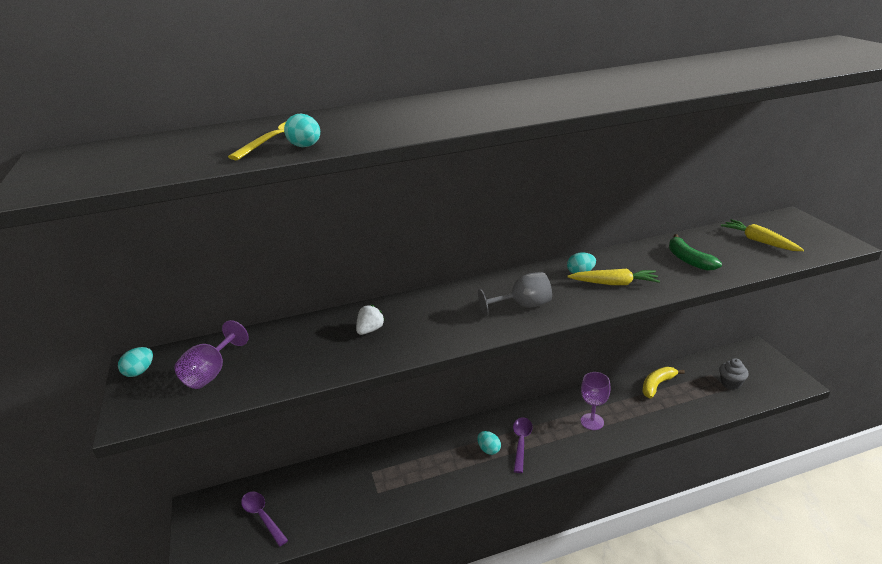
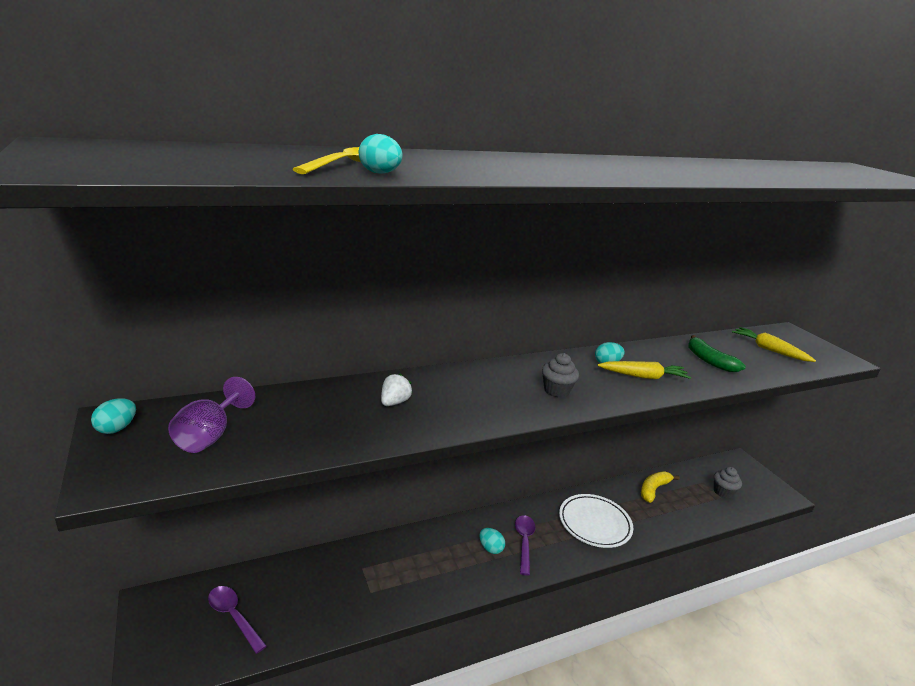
camera: 10 degrees left, 5 degrees down
grey goblet [478,272,552,317] -> grey cupcake [542,353,579,398]
purple goblet [581,372,611,430] -> white plate [559,494,633,548]

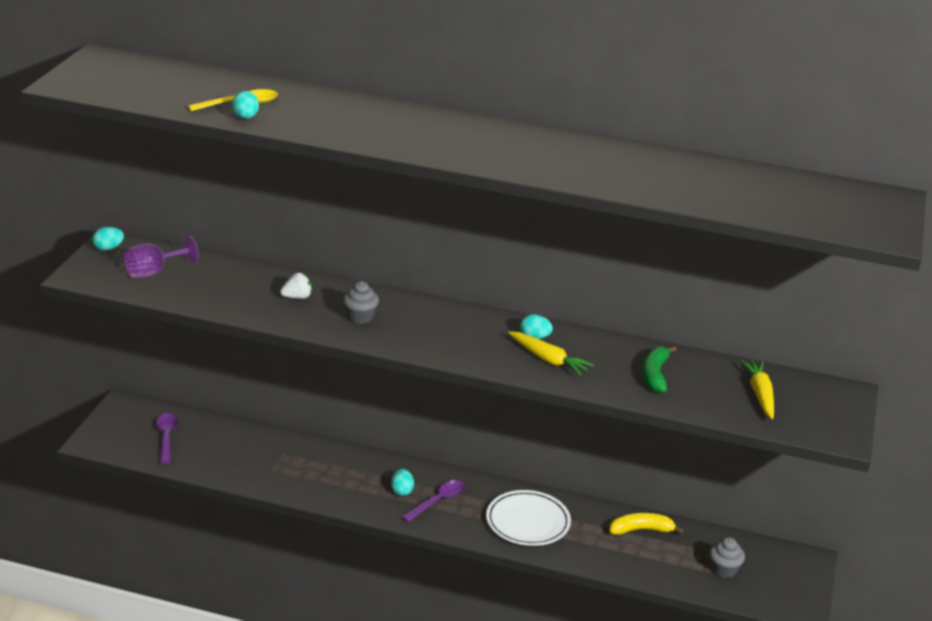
camera: 40 degrees right, 5 degrees up
grey cupcake [542,353,579,398] -> grey cupcake moved to [343,281,379,324]

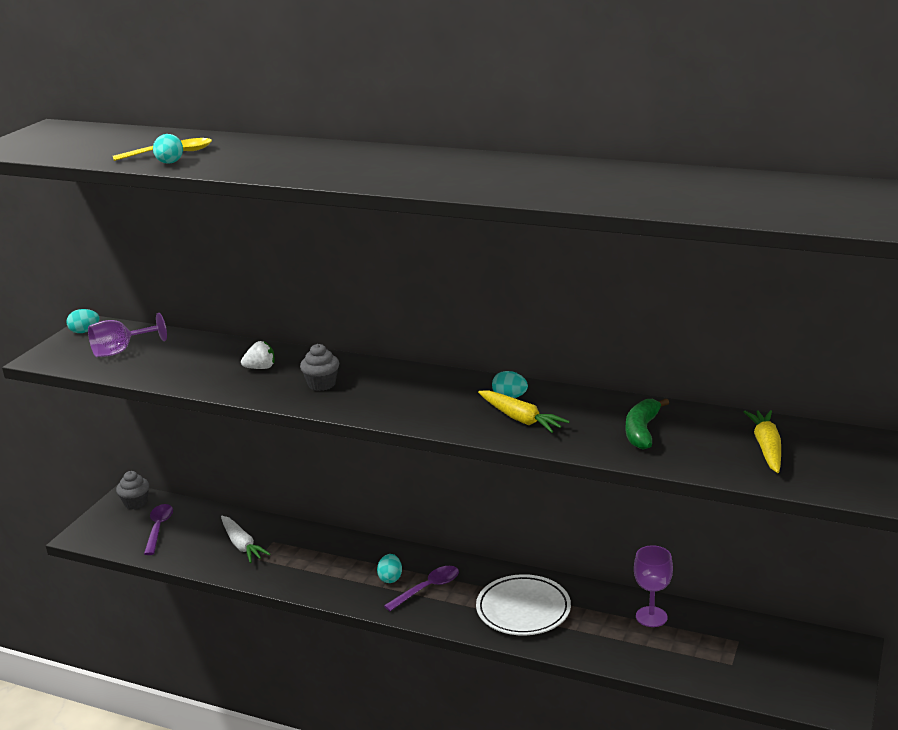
camera: 10 degrees right, 5 degrees down
yellow banana [609,513,684,535] -> purple goblet [634,545,673,627]
grey cupcake [710,537,745,578] -> grey cupcake moved to [116,471,149,509]
none -> white carrot [221,516,270,563]

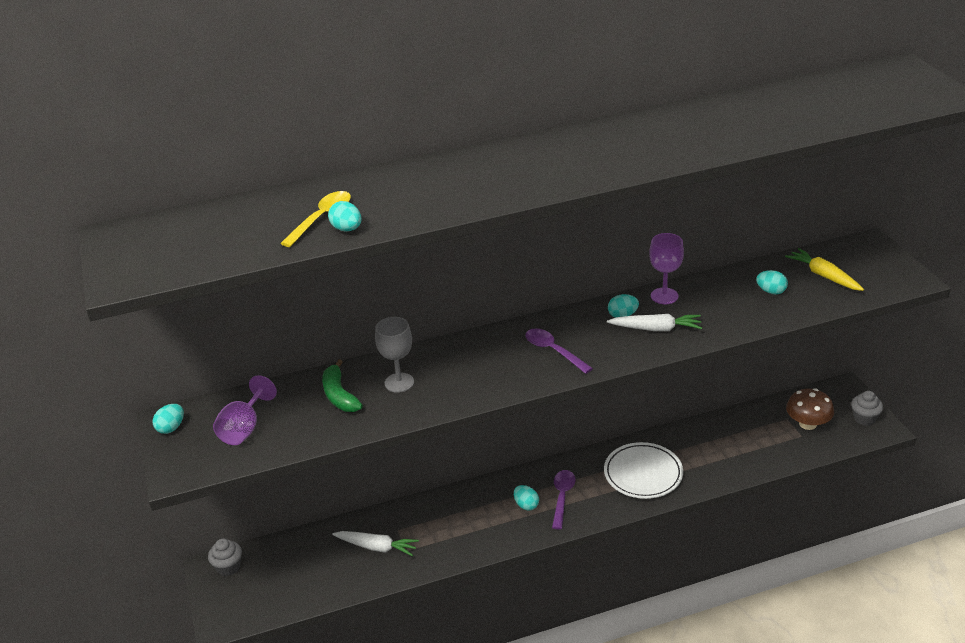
camera: 40 degrees left, 10 degrees up
purple spoon [144,504,173,555] -> purple spoon moved to [525,328,593,374]
white strawberry [241,341,275,369] -> grey goblet [375,317,414,393]
grey cupcake [300,344,339,391] -> grey cupcake moved to [851,391,883,426]
yellow carrot [478,390,570,433] -> white carrot [607,314,702,331]
green banana [626,398,669,449] -> green banana moved to [322,359,363,412]
purple goblet [634,545,673,627] -> purple goblet moved to [649,233,684,304]
none -> turquoise egg [756,270,788,295]
none -> brown mushroom [786,388,834,430]

